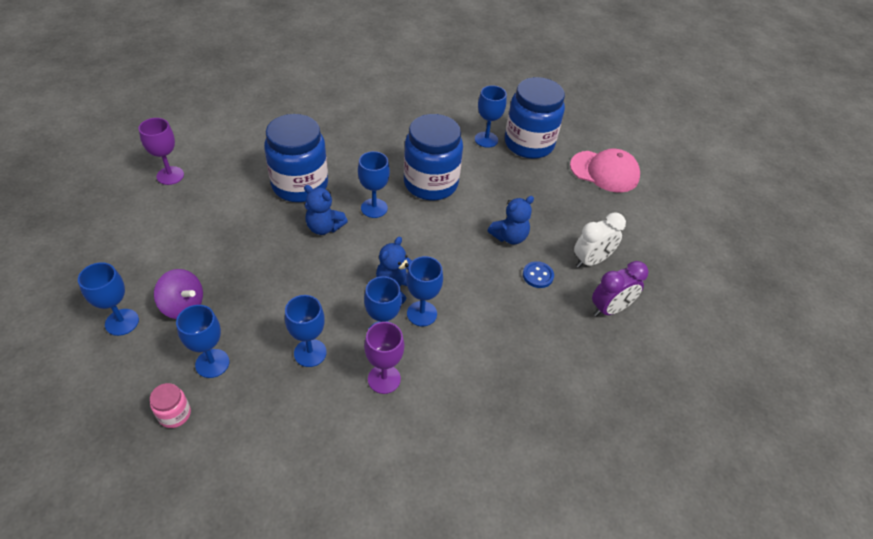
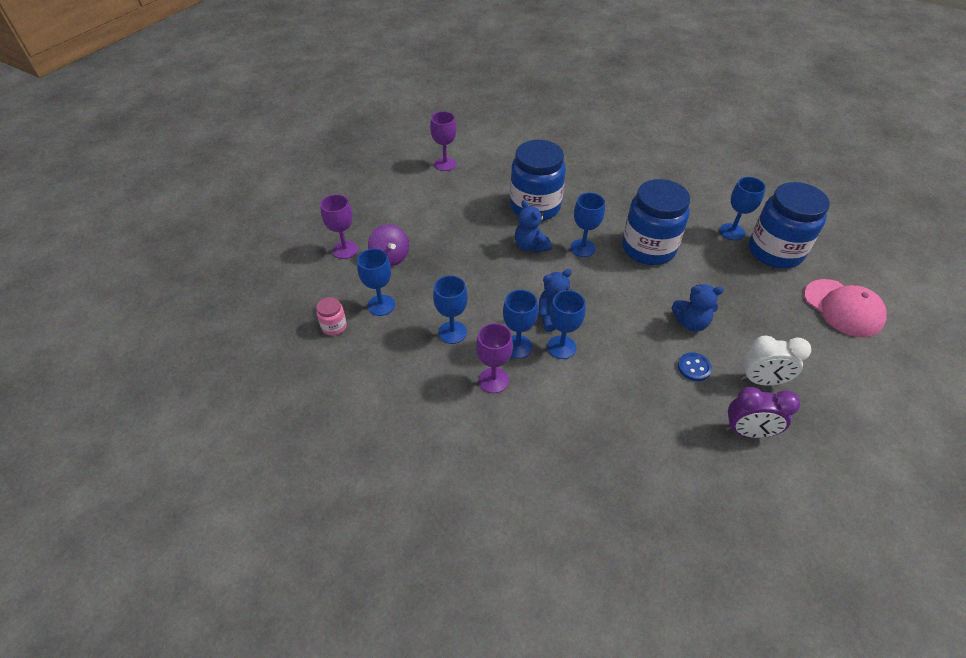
camera: 40 degrees right, 0 degrees up
blue goblet [78,262,139,336] -> purple goblet [320,194,358,259]

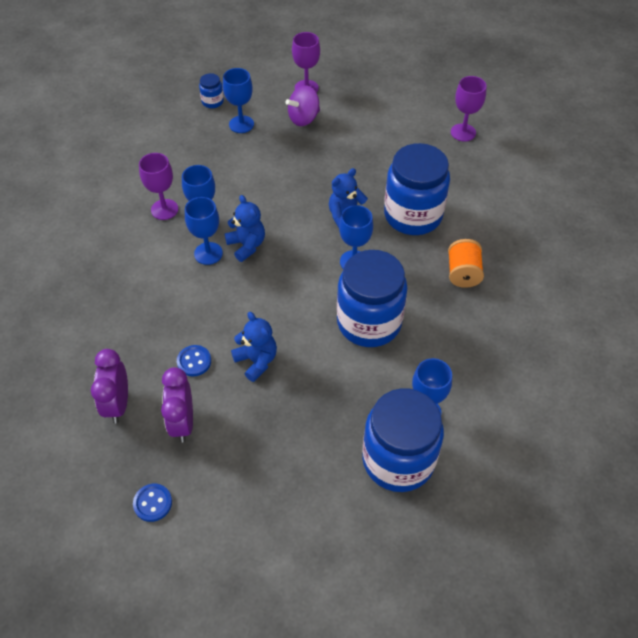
camera: 80 degrees right, 5 degrees up
pink jar [316,297,347,335] -> blue jar [199,73,224,108]
blue goblet [433,275,468,344] -> none
blue teddy bear [671,284,724,332] -> blue teddy bear turned 150 degrees clockwise [231,312,277,382]
white clock [741,336,811,386] -> purple clock [161,367,193,443]
pink cap [804,279,887,337] -> none
none -> blue button [133,484,172,522]
none -> orange spool [448,239,484,288]

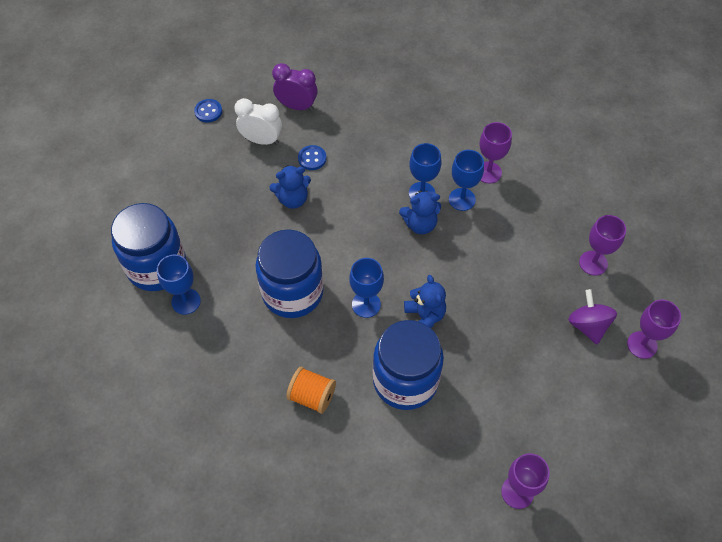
camera: 110 degrees right, 5 degrees up
purple clock [161,367,193,443] -> white clock [234,98,282,145]
blue jar [199,73,224,108] -> none
blue goblet [223,68,254,133] -> purple goblet [579,215,626,276]

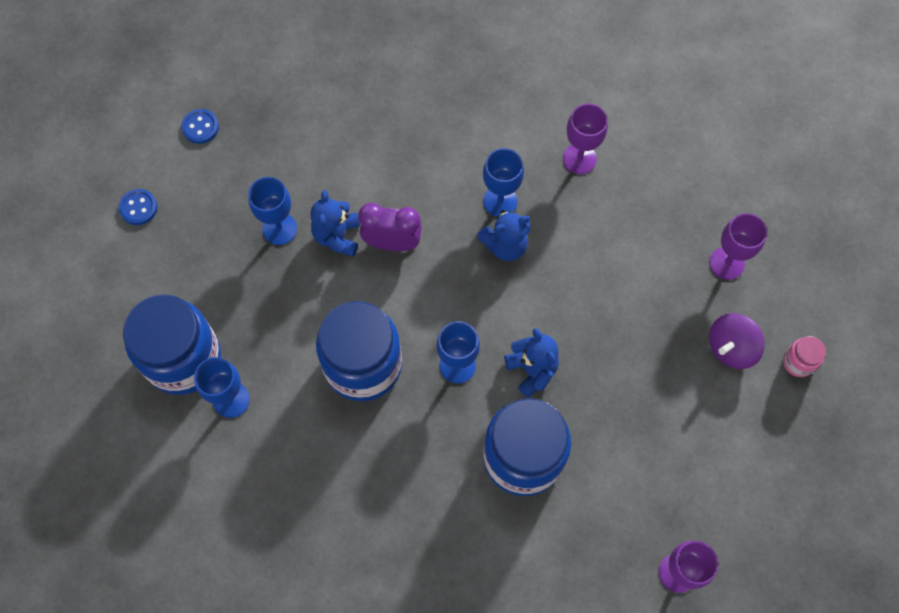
camera: 10 degrees left, 10 degrees up
white clock [234,98,282,145] -> none
blue teddy bear [269,165,311,209] -> blue teddy bear turned 120 degrees clockwise [310,190,360,257]
purple clock [272,63,318,111] -> purple clock moved to [358,203,422,251]
orange spool [286,366,336,414] -> none
blue button [298,145,326,170] -> blue button moved to [118,189,157,225]
blue goblet [449,150,484,211] -> blue goblet moved to [248,177,297,245]
purple spinning top [568,289,617,345] -> purple spinning top turned 105 degrees counterclockwise [709,313,765,369]
purple goblet [627,300,681,359] -> pink jar [783,336,826,377]

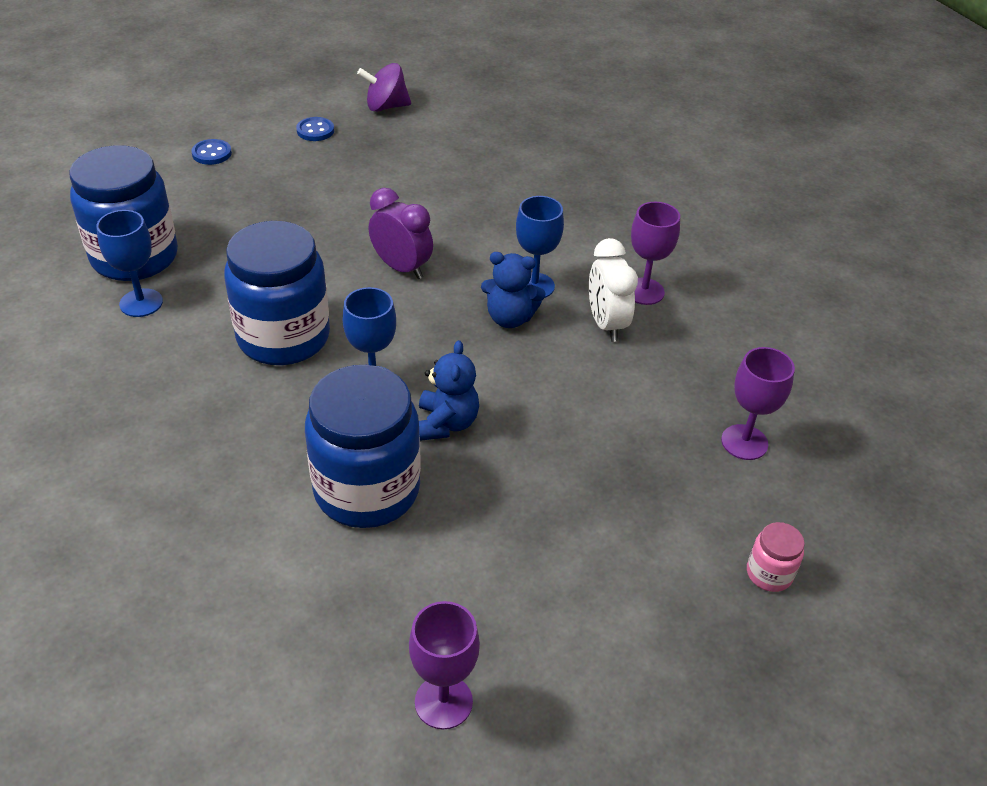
camera: 30 degrees right, 25 degrees down
blue goblet [248,177,297,245] -> none
blue teddy bear [310,190,360,257] -> none
purple spinning top [709,313,765,369] -> purple spinning top moved to [357,63,411,112]
none -> white clock [589,238,638,342]

